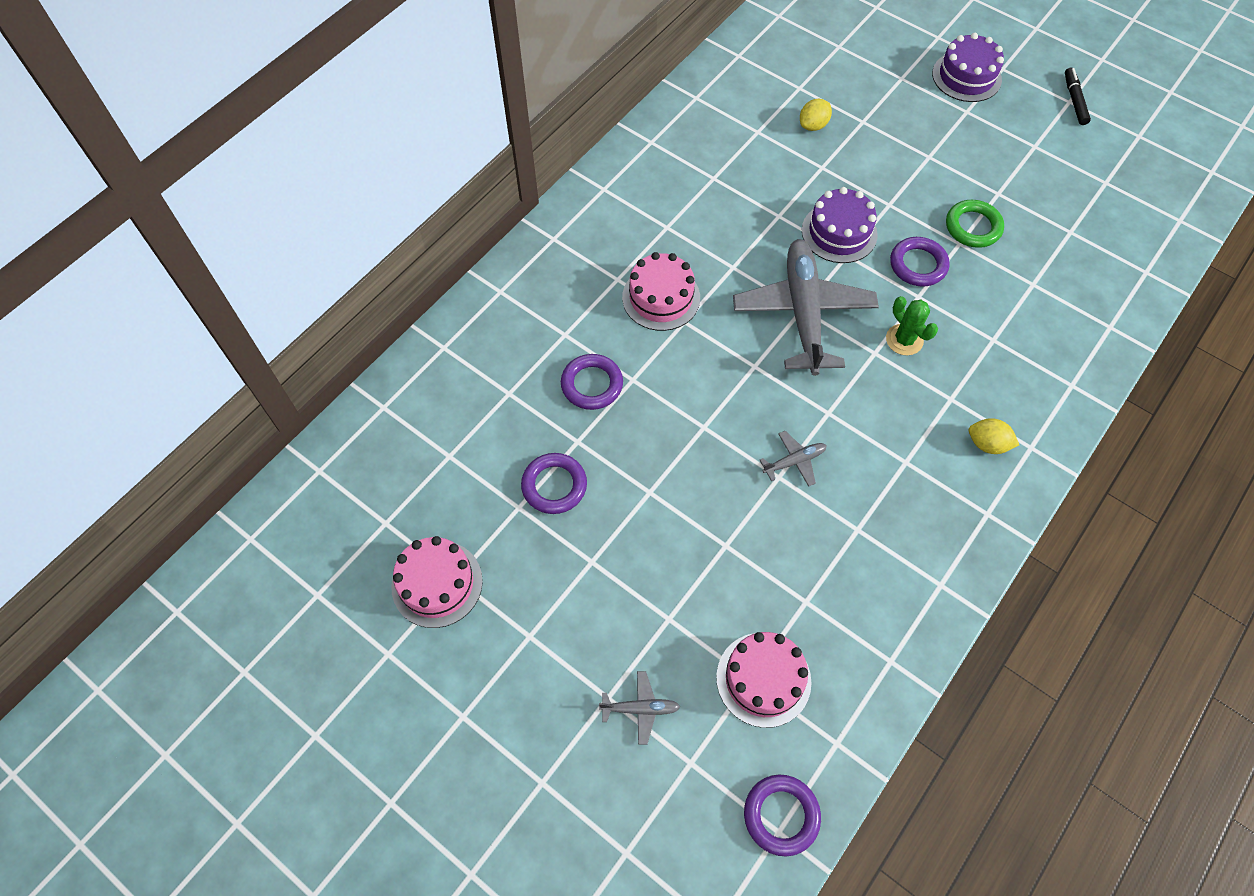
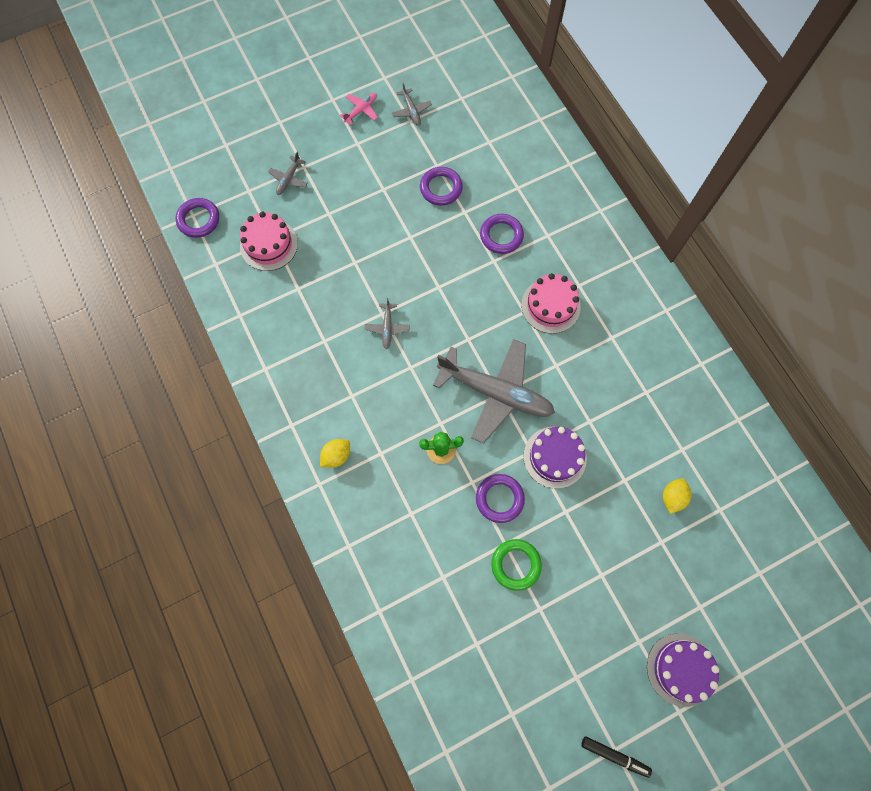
camera: 115 degrees right, 10 degrees up
pink cake [391,536,483,628] -> grey plane [392,83,432,126]
yellow lemon [800,99,832,131] -> yellow lemon turned 45 degrees clockwise [663,478,691,514]
none -> pink plane [340,93,378,125]

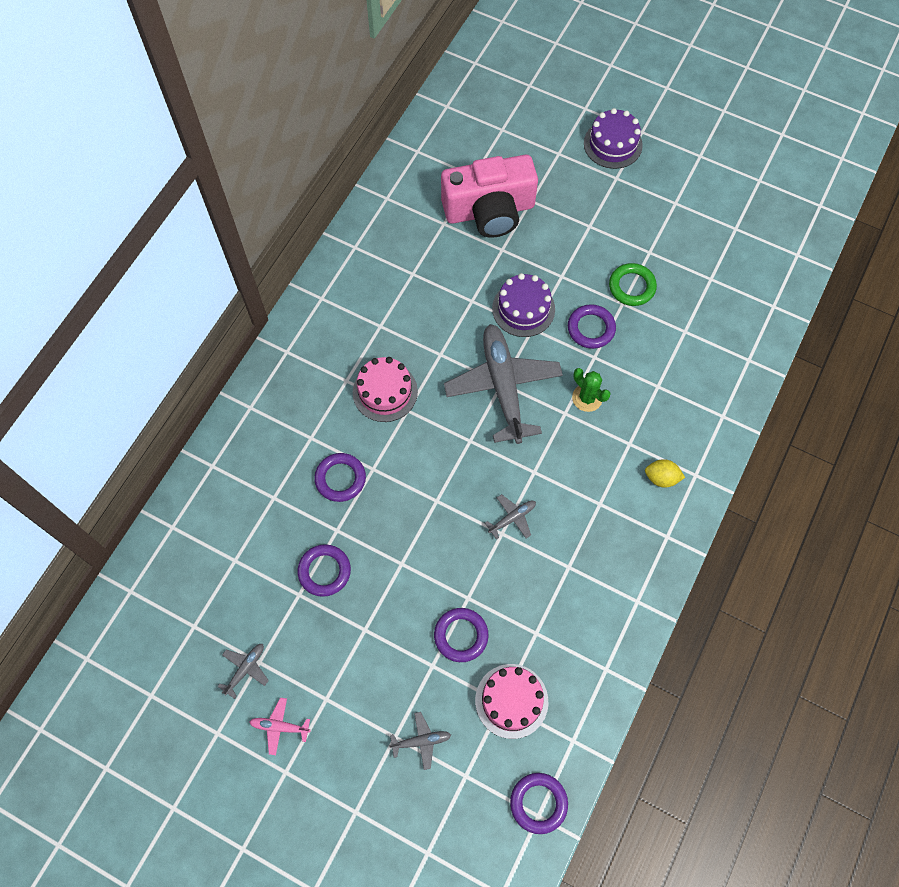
camera: 125 degrees left, 5 degrees down
black marker [581,736,652,778] -> none
yellow lemon [663,478,691,514] -> pink camera [441,155,538,238]
none -> purple ring [434,608,489,662]

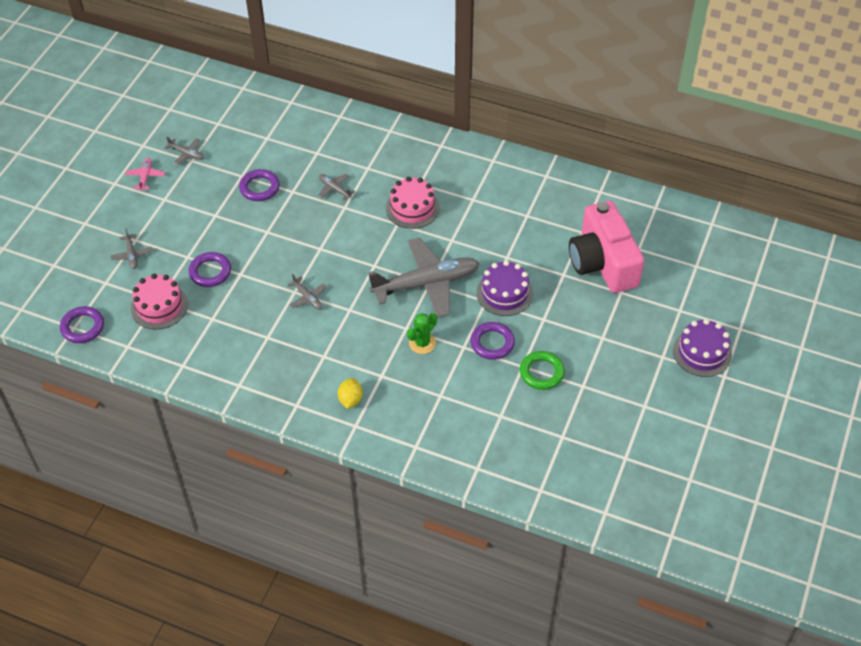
camera: 85 degrees right, 15 degrees down
purple ring [314,453,366,502] -> grey plane [318,174,355,200]

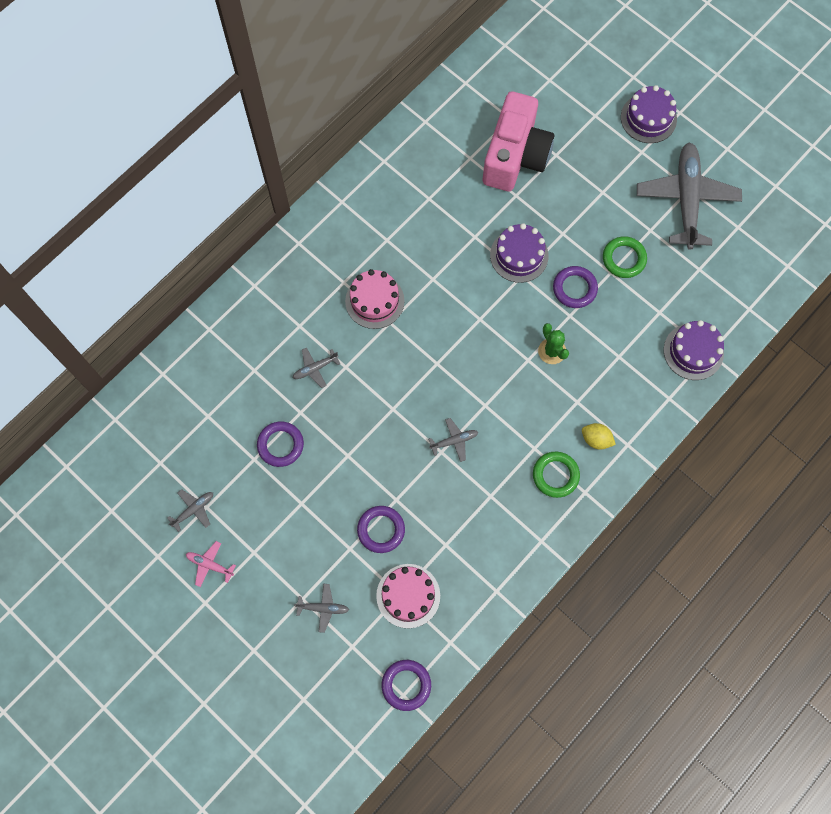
camera: 70 degrees left, 20 degrees up
grey plane [368,238,480,318] -> grey plane moved to [637,143,742,250]
pink camera [569,201,644,293] -> pink camera turned 75 degrees counterclockwise [483,91,554,191]
none -> green ring [533,452,580,498]
none -> purple cake [664,320,724,380]

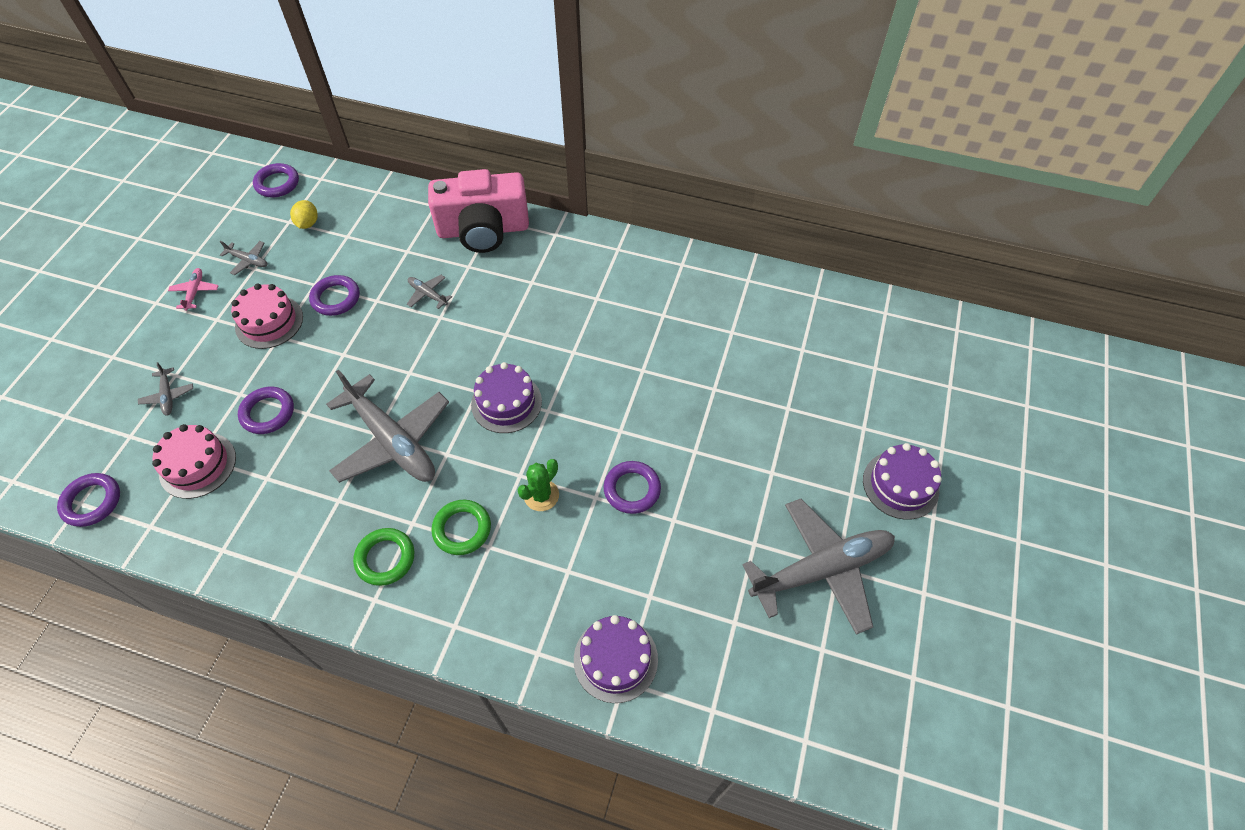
camera: 65 degrees right, 15 degrees down
pink cake [345,269,404,329] -> pink cake moved to [231,283,303,349]
grey plane [428,418,478,462] -> grey plane [326,369,449,483], size x2.41
pink camera [483,91,554,191] -> pink camera moved to [428,169,529,253]
purple cake [490,223,549,283] -> purple cake moved to [471,362,542,433]
yellow lemon [582,423,616,449] -> yellow lemon moved to [290,200,318,229]
green ring [603,236,647,278] -> green ring moved to [431,500,491,555]
none -> purple ring [253,163,299,197]

